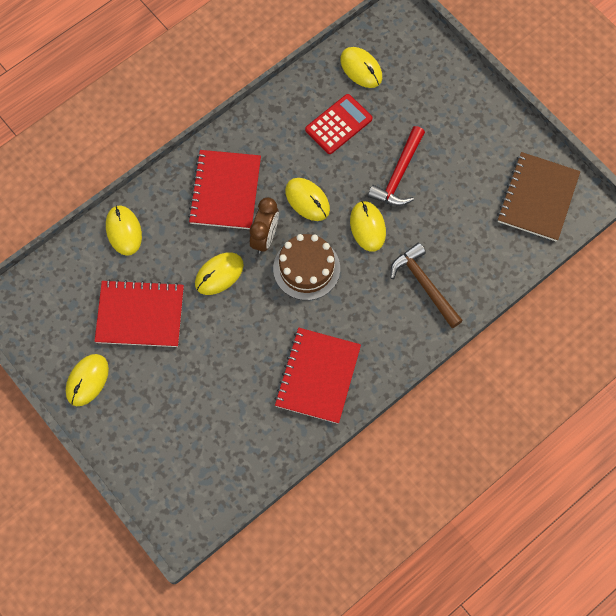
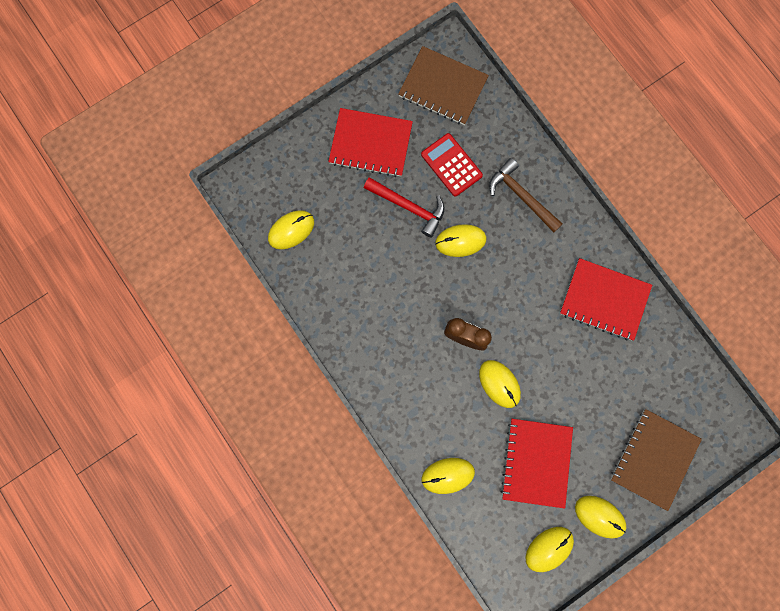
camera: 85 degrees left, 10 degrees up
red notebook [188,150,261,229] -> red notebook moved to [328,108,413,177]
brown cake [273,234,340,300] -> none
yellow mouse [285,178,330,221] -> yellow mouse moved to [525,527,574,572]
red calculator [305,94,372,154] -> red calculator moved to [421,133,483,197]
brown hammer [390,243,463,328] -> brown hammer turned 75 degrees clockwise [489,158,563,232]
none -> brown notebook [610,409,702,511]

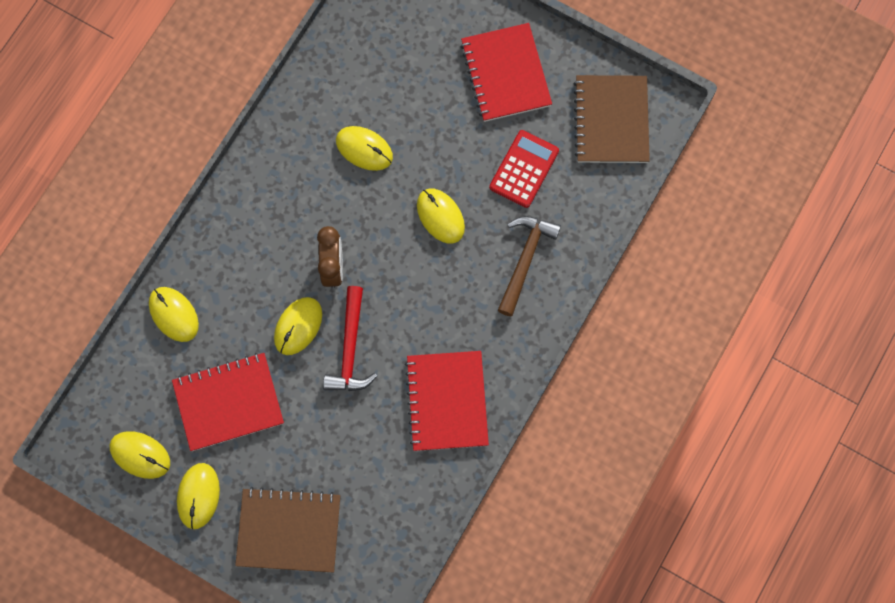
camera: 65 degrees right, 5 degrees down
yellow mouse [268,210,314,249] -> yellow mouse moved to [336,126,393,171]
red hammer [364,177,445,238] -> red hammer moved to [323,286,377,391]

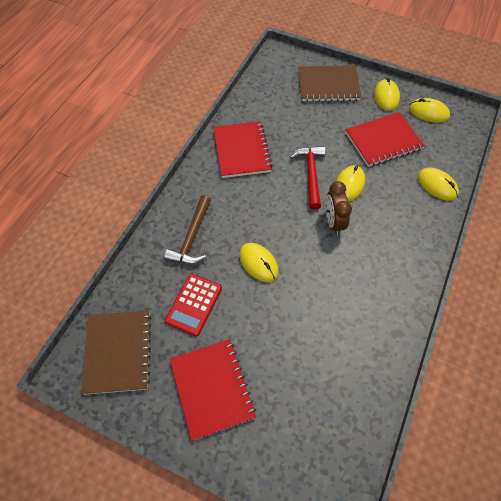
camera: 175 degrees right, 15 degrees down
yellow mouse [336,126,393,171] -> none

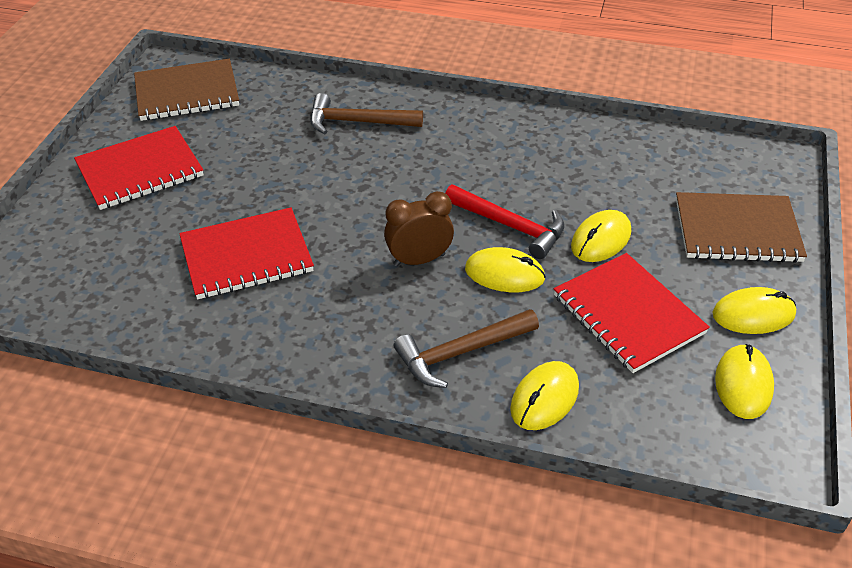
camera: 80 degrees right, 15 degrees down
red calculator [165,274,222,336] -> none
red notebook [213,121,273,178] -> red notebook moved to [179,207,314,299]
yellow mouse [239,243,279,282] -> yellow mouse moved to [571,210,631,262]
red hammer [290,146,326,210] -> red hammer turned 45 degrees clockwise [445,185,565,259]
brown notebook [299,66,361,102] -> brown notebook turned 75 degrees counterclockwise [676,192,807,263]
none -> brown hammer [394,309,539,388]

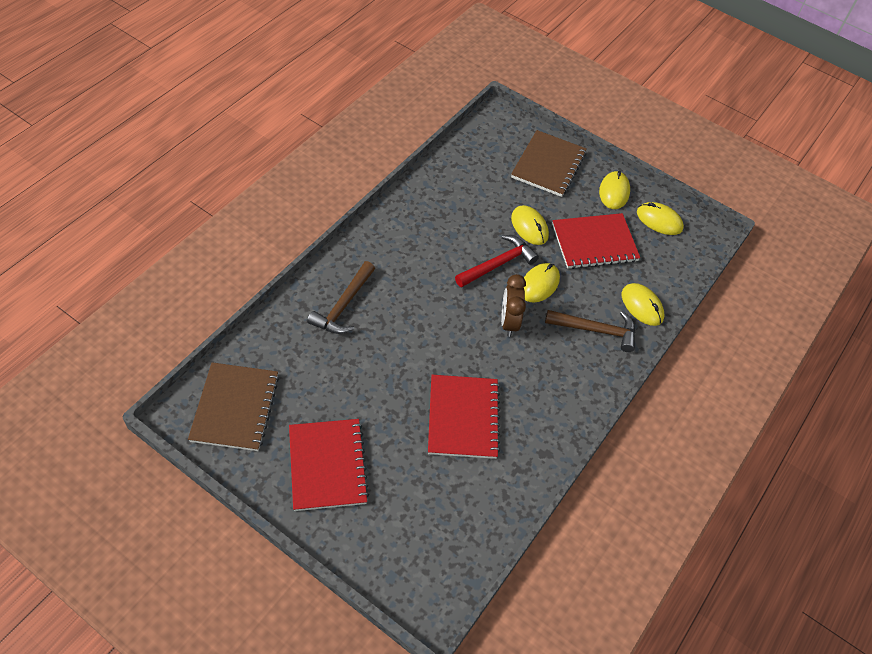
camera: 75 degrees left, 10 degrees up
brown hammer [394,309,539,388] -> brown hammer turned 75 degrees counterclockwise [545,310,635,352]

